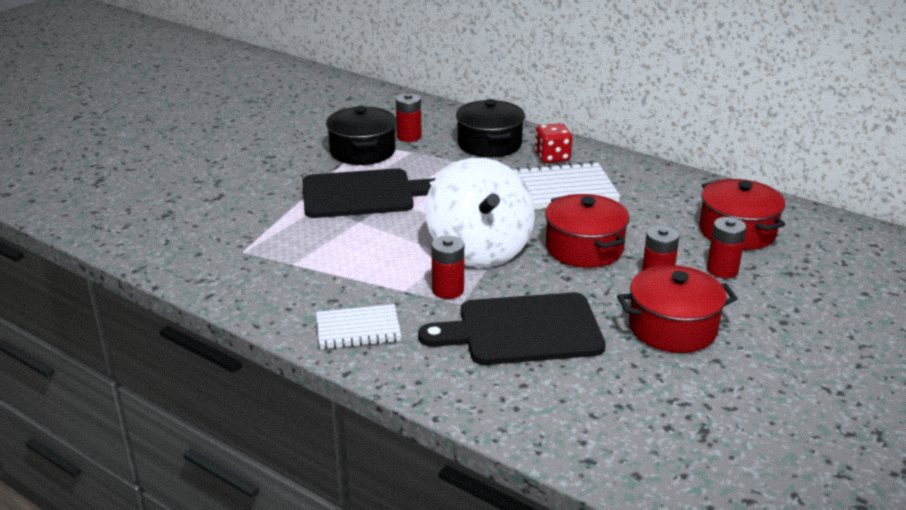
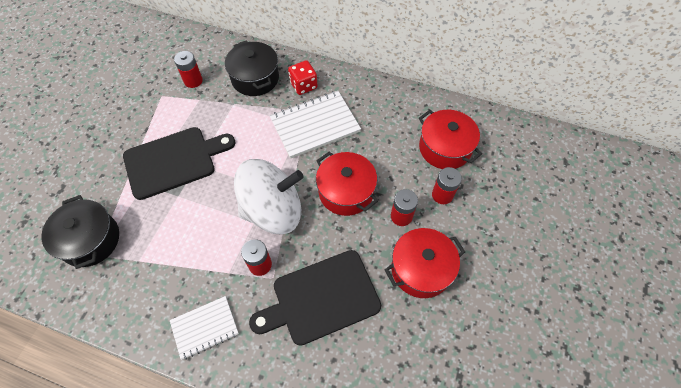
camera: 15 degrees left, 30 degrees up
black pot [326,106,397,165] -> black pot moved to [41,195,119,269]
white spinning top [425,158,535,267] -> white spinning top turned 75 degrees counterclockwise [234,159,304,234]

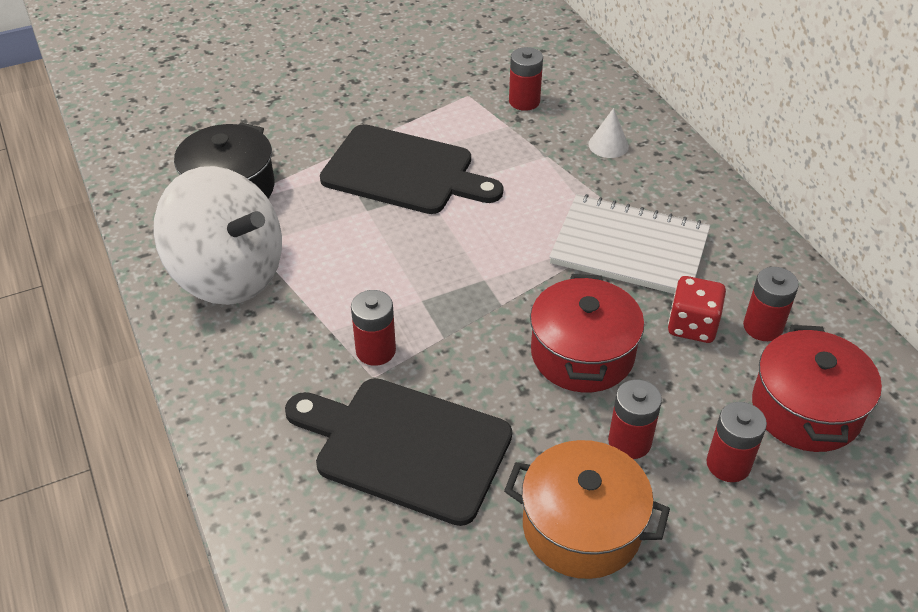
camera: 45 degrees right, 15 degrees down
white notebook [170,296,239,360] -> none
black pot [225,40,279,96] -> white cone [588,108,629,158]
white spinning top [234,159,304,234] -> white spinning top moved to [153,166,282,305]
red dice [288,60,317,95] -> red dice moved to [668,276,726,343]
red pot [385,228,465,298] -> orange pot [504,440,670,579]
none -> red battery [743,267,799,341]

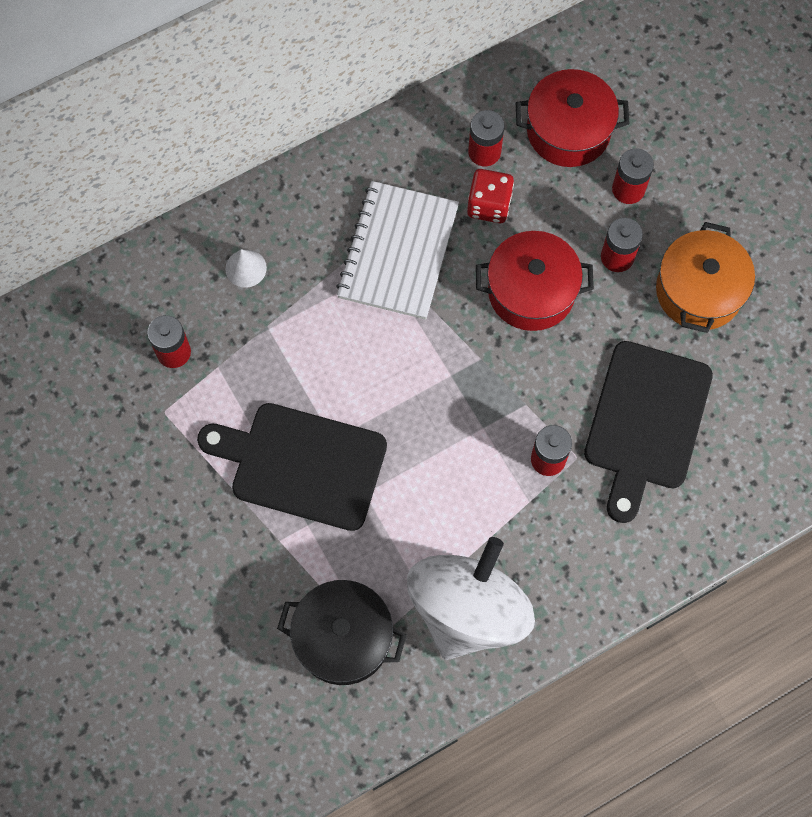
camera: 95 degrees left, 25 degrees up
black cutting board [320,124,503,214] -> black cutting board turned 90 degrees counterclockwise [197,403,387,531]

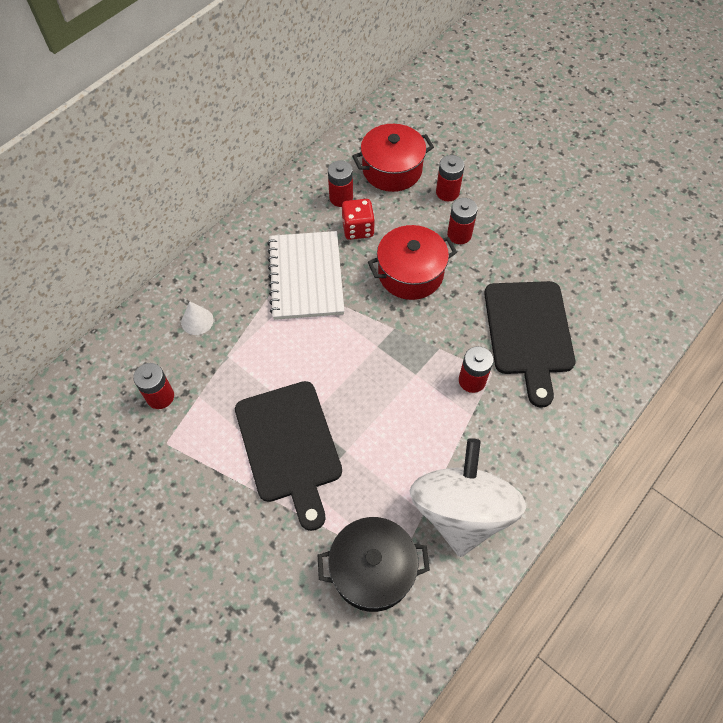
camera: 20 degrees left, 10 degrees down
black cutting board [197,403,387,531] -> black cutting board turned 105 degrees counterclockwise [235,381,342,531]
orange pot [656,222,755,333] -> none

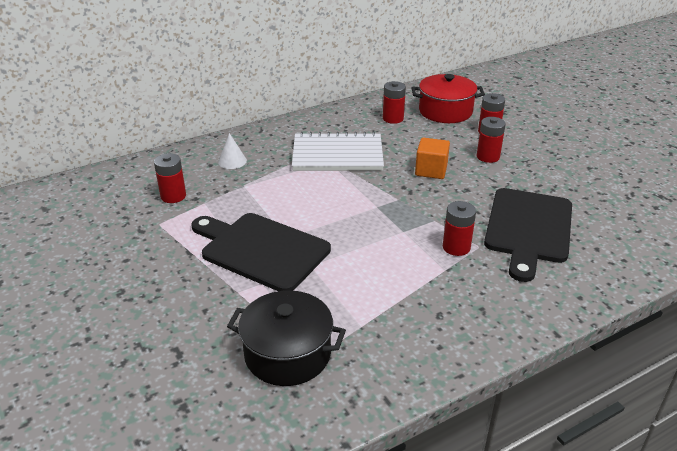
camera: 20 degrees right, 25 degrees down
black cutting board [235,381,342,531] -> black cutting board turned 120 degrees clockwise [191,213,331,291]
white notebook [267,231,344,320] -> white notebook turned 75 degrees clockwise [292,132,384,171]
red dice [342,199,375,240] -> none
red pot [368,225,457,300] -> orange cube [415,138,450,179]
white spinning top [410,438,526,557] -> none

